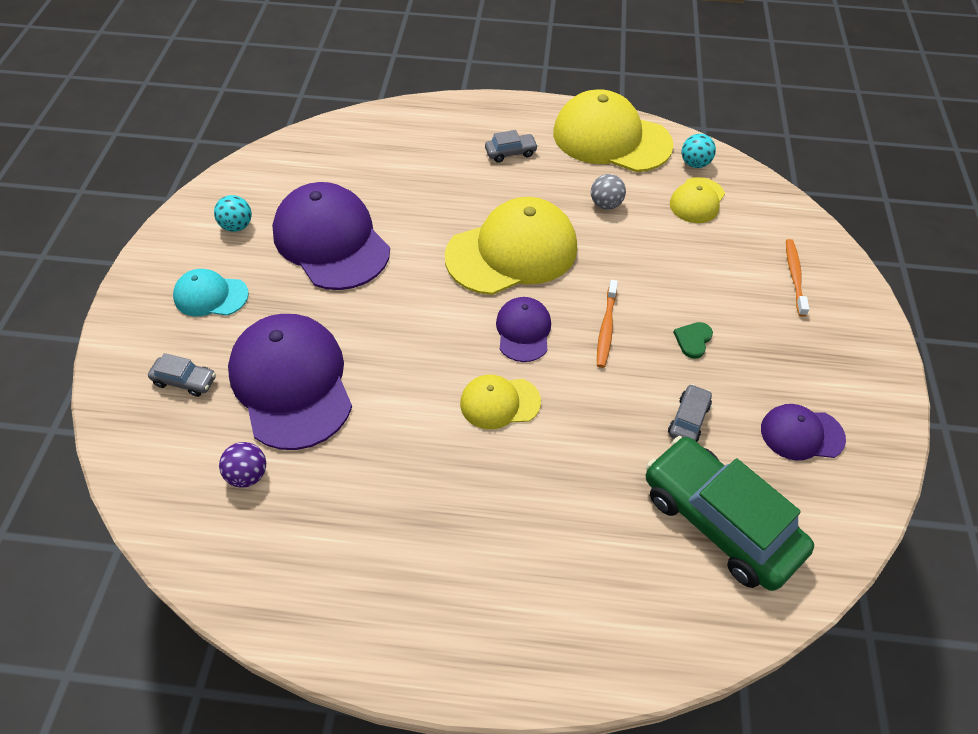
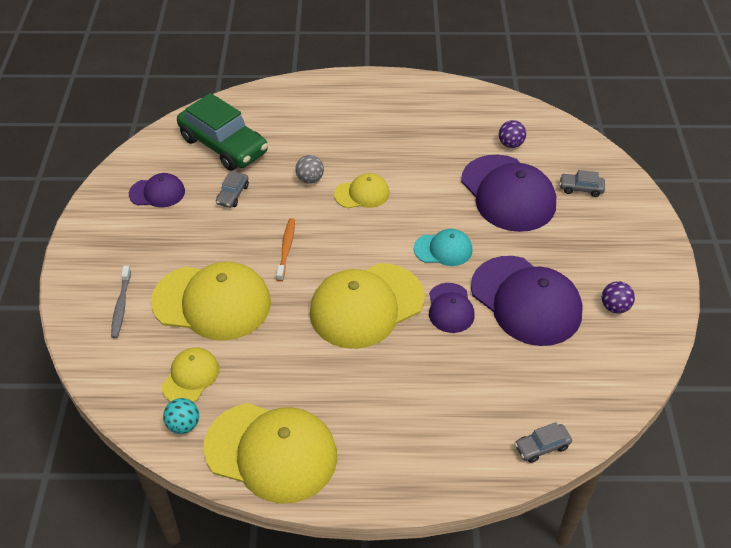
camera: 175 degrees right, 5 degrees down
turquoise cap [173,269,249,316] -> turquoise cap moved to [414,229,472,266]
turquoise ball [214,195,252,232] -> purple ball [602,281,635,313]
grey car [485,130,538,163] -> grey car moved to [514,422,572,463]
purple cap [496,297,551,362] -> purple cap moved to [429,283,475,333]
grey ball [591,174,626,210] -> grey ball moved to [296,155,324,184]
green heart [673,322,713,359] -> none
orange toothbrush [786,239,809,317] -> grey toothbrush [111,266,131,338]
none -> yellow cap [151,262,271,341]

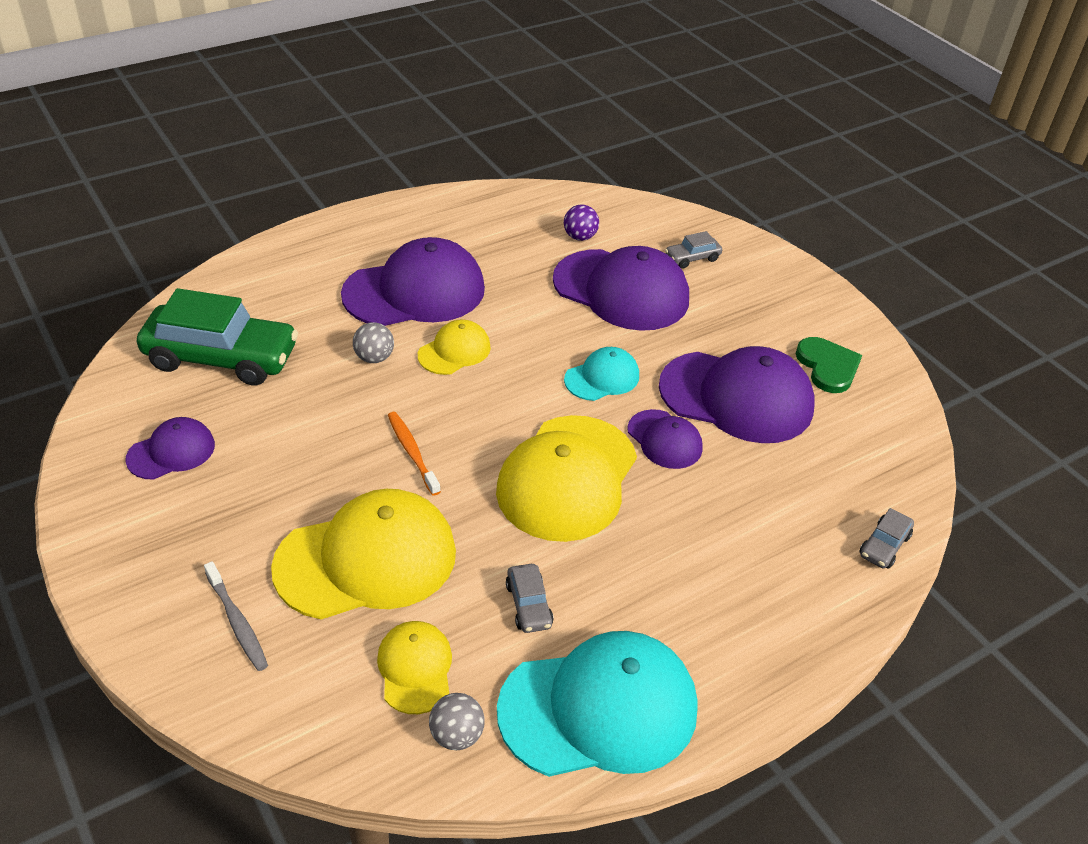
camera: 35 degrees left, 5 degrees down
turquoise ball [163,398,199,434] -> grey ball [429,693,485,750]
yellow cap [204,403,337,504] -> turquoise cap [497,631,698,777]
grey car [216,171,249,208] -> grey car moved to [506,564,554,633]
purple ball [602,281,635,313] -> green heart [796,337,862,393]
none -> purple cap [341,237,485,326]

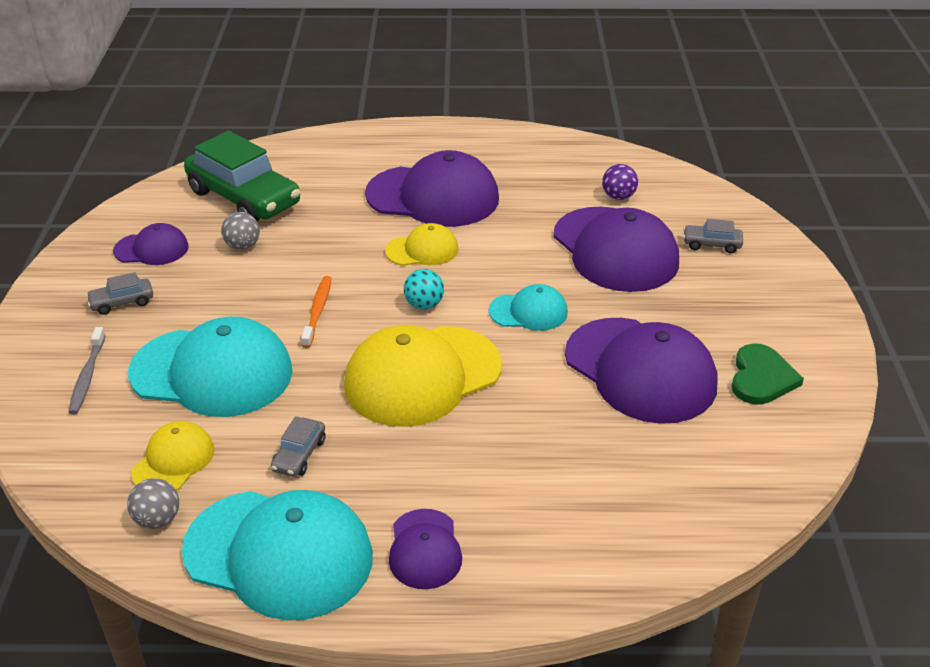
camera: 35 degrees right, 5 degrees down
yellow cap [271,489,456,619] -> turquoise cap [128,317,293,417]
grey ball [353,322,394,363] -> grey ball moved to [221,212,260,250]
purple cap [627,409,703,469] -> purple cap moved to [389,509,462,589]
grey car [859,508,914,569] -> grey car moved to [86,272,153,315]
none -> turquoise ball [404,269,444,310]

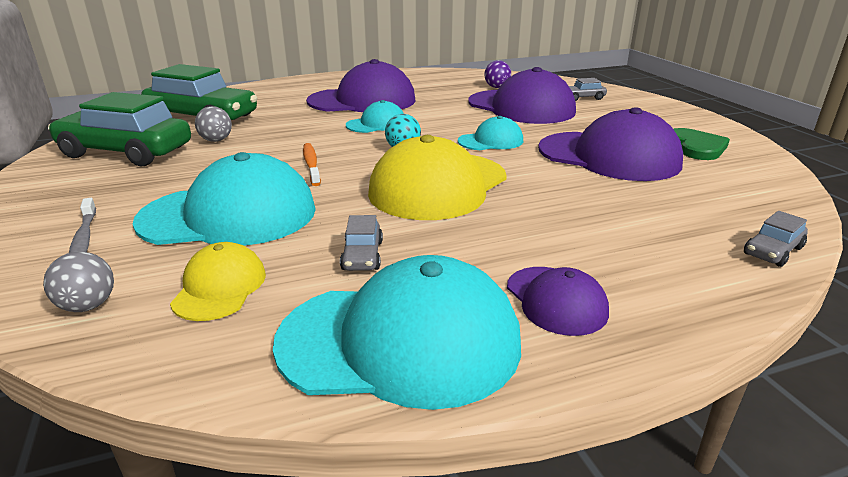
camera: 20 degrees left, 10 degrees down
grey car [86,272,153,315] -> grey car moved to [744,211,808,267]
purple cap [113,223,188,265] -> green car [48,92,191,166]
grey ball [127,478,179,529] -> grey ball moved to [43,252,114,312]
yellow cap [385,223,459,266] -> turquoise cap [346,100,404,133]

